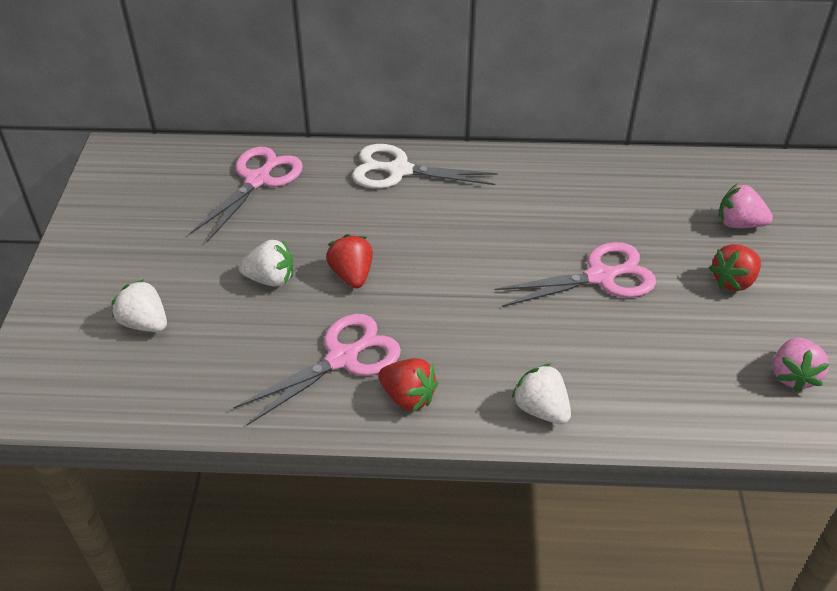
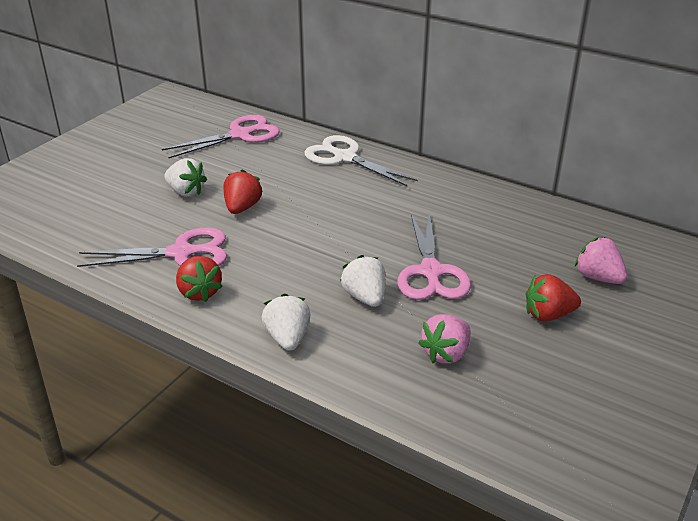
camera: 30 degrees right, 10 degrees down
white strawberry [111,279,167,332] -> white strawberry moved to [340,255,385,307]
pink scissors [494,242,656,307] -> pink scissors turned 75 degrees clockwise [397,213,471,300]
pink strawberry [773,337,829,392] -> pink strawberry moved to [418,314,471,364]

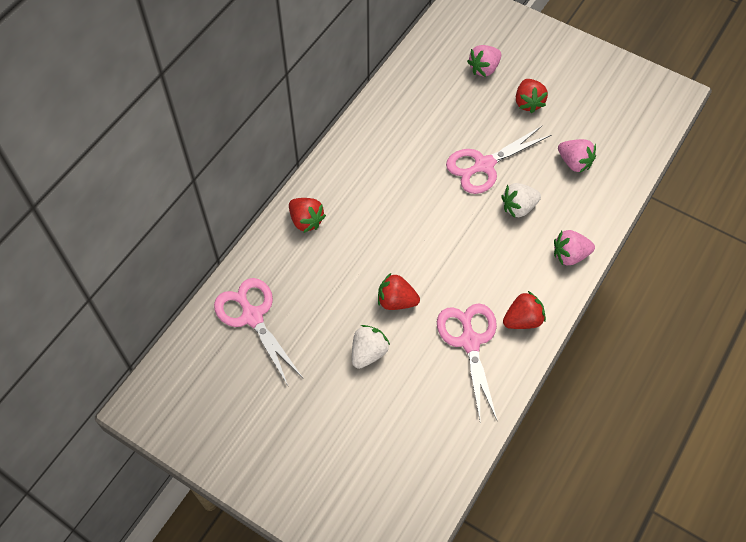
camera: 90 degrees left, 25 degrees up
white strawberry [262,293,311,351] -> pink strawberry [554,230,595,265]
white scissors [305,135,418,187] -> red strawberry [289,198,326,233]
pink scissors [397,213,471,300] -> pink scissors turned 150 degrees clockwise [446,126,551,194]

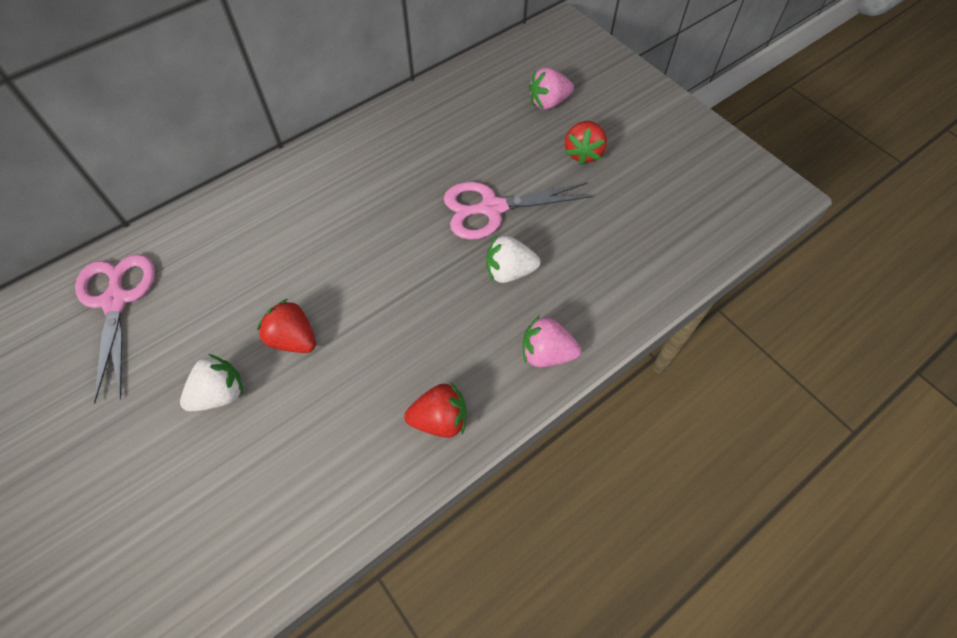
camera: 20 degrees right, 0 degrees up
red strawberry [289,198,326,233] -> none
pink scissors [437,303,498,422] -> none
pink strawberry [558,139,596,173] -> none

